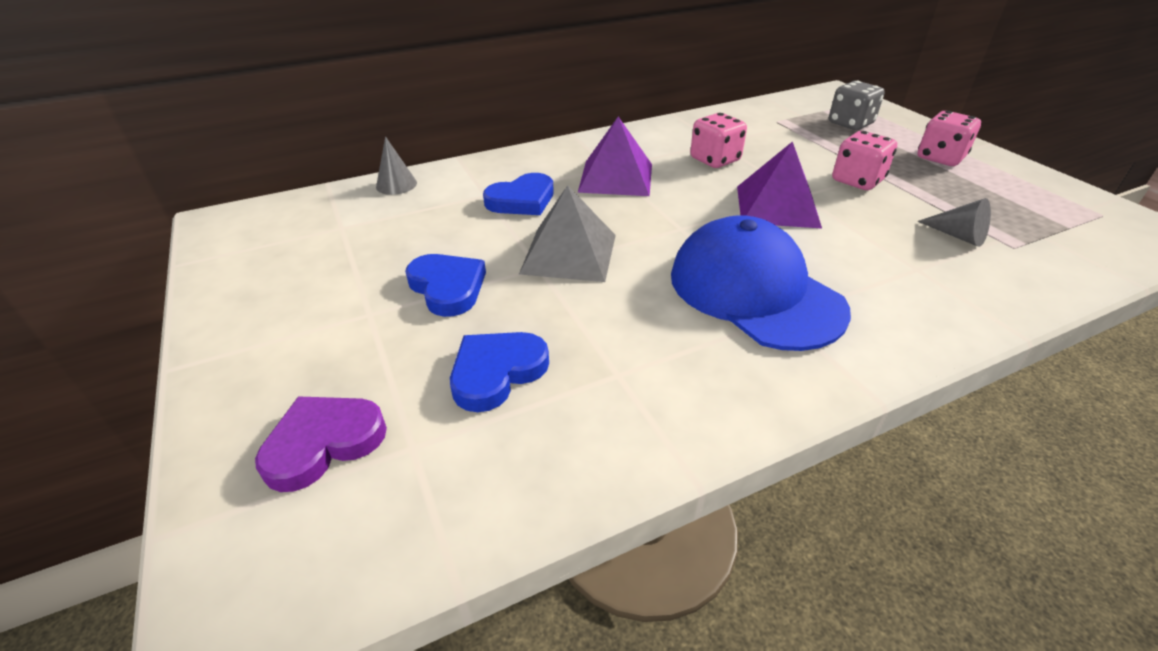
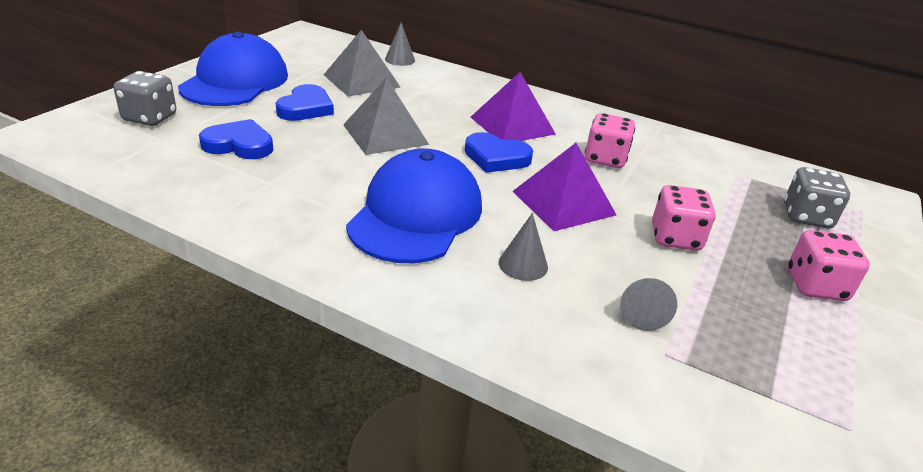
camera: 50 degrees right, 5 degrees down
purple heart [255,396,387,492] -> grey dice [114,71,176,126]
blue heart [483,173,554,215] -> blue heart moved to [465,132,533,173]
none -> blue cap [178,32,288,106]
none -> grey pyramid [324,30,400,97]
none -> grey cone [499,213,548,281]

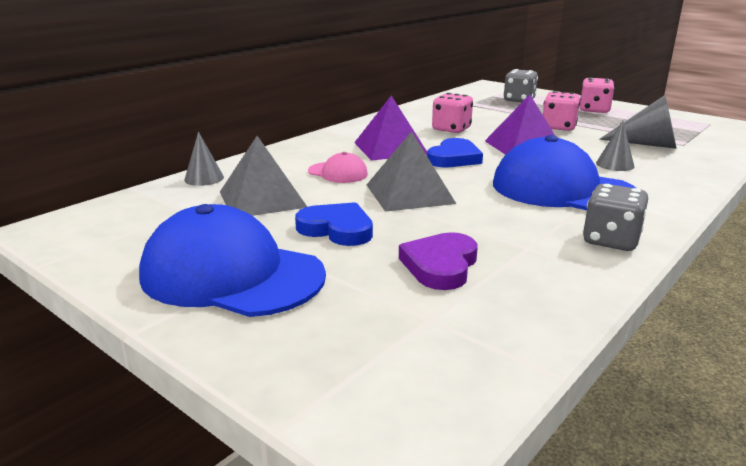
camera: 75 degrees left, 10 degrees down
grey dice [114,71,176,126] -> grey dice moved to [583,184,648,251]
blue heart [199,119,273,159] -> purple heart [399,232,478,290]
grey cone [620,278,677,331] -> grey cone [599,95,677,149], size x1.62
none -> pink cap [308,152,368,183]

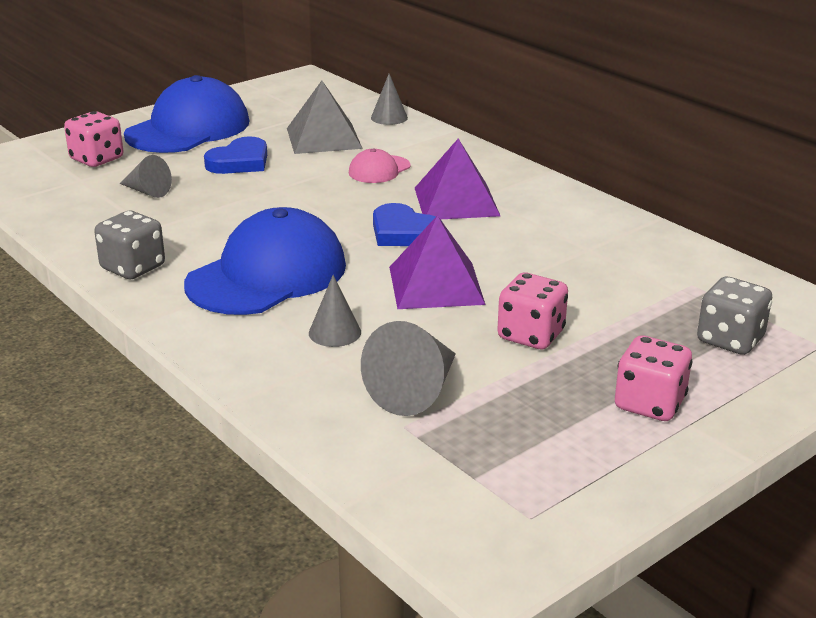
camera: 100 degrees right, 5 degrees up
grey pyramid [367,131,456,212] -> none
purple heart [399,232,478,290] -> grey cone [120,155,172,198]
pink dice [432,93,473,133] -> pink dice moved to [64,111,123,167]

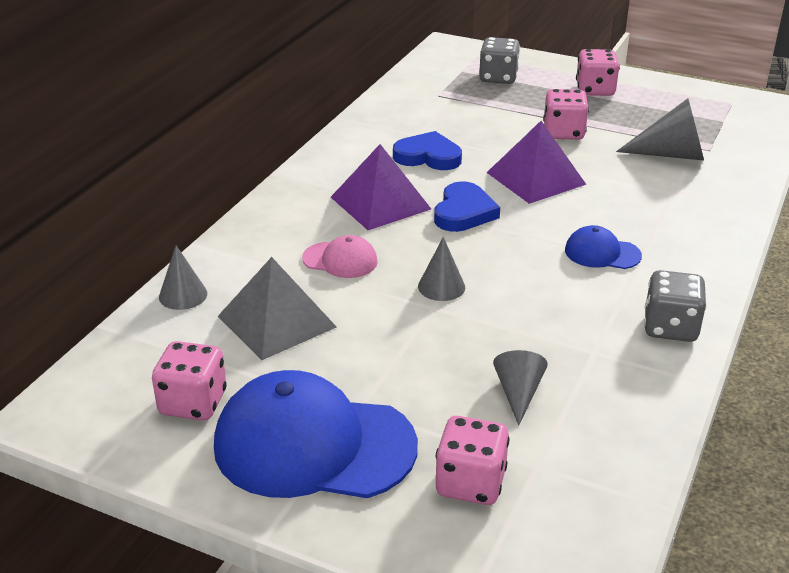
camera: 115 degrees left, 5 degrees up
blue cap [184,207,346,315] -> blue cap [565,225,642,269], size x0.47
blue heart [204,136,267,174] -> blue heart moved to [393,131,462,170]
grey cone [309,275,361,347] -> grey cone moved to [418,237,465,301]
none -> pink dice [152,341,227,421]

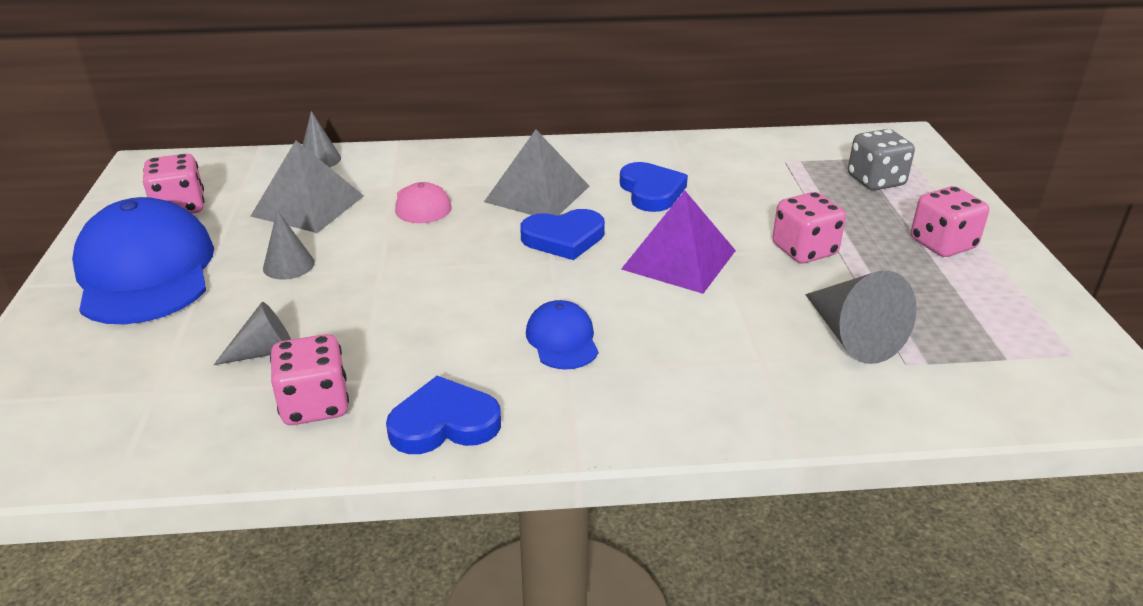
camera: 60 degrees right, 0 degrees up
purple pyramid [331,144,431,230] -> grey pyramid [484,130,590,216]
grey cone [418,237,465,301] -> grey cone moved to [263,210,315,280]
pink dice [436,416,510,505] -> pink dice moved to [270,334,349,425]
grey dice [644,270,707,342] -> blue heart [386,376,501,454]

